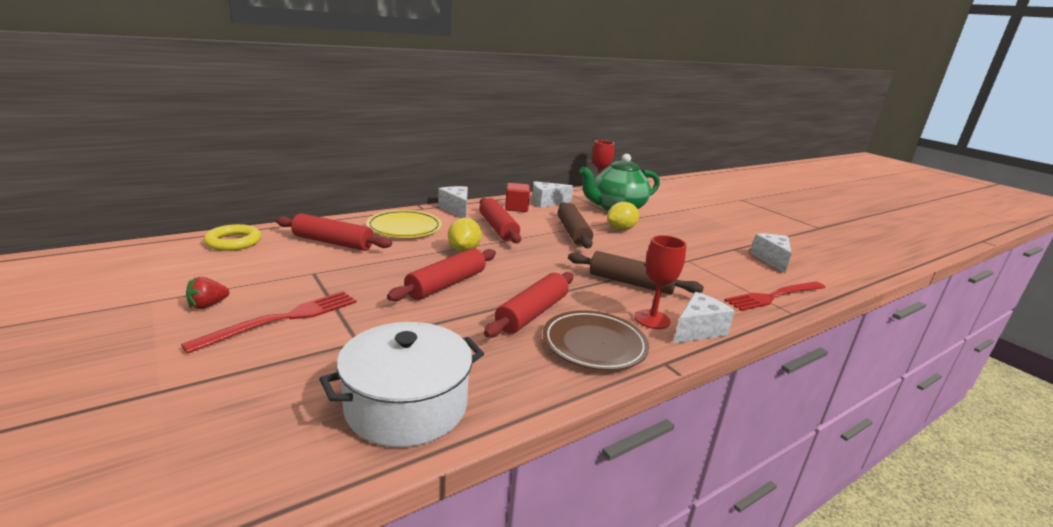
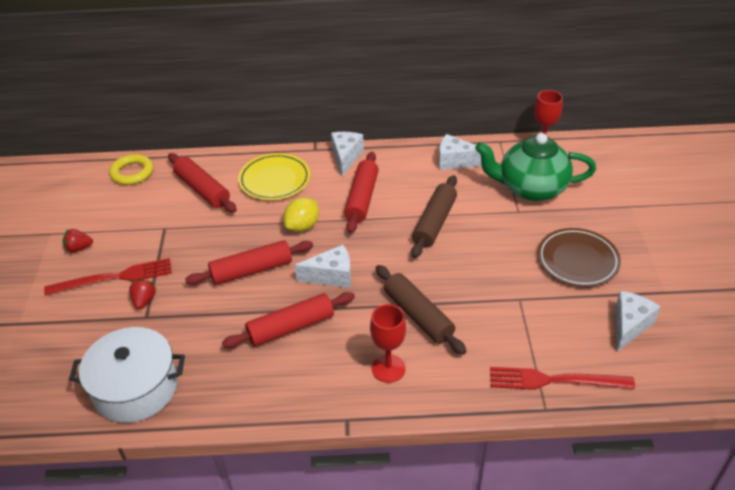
camera: 35 degrees right, 20 degrees up
red cube [505,183,530,212] -> none
brown plate [543,310,649,371] -> brown plate moved to [538,228,621,287]
yellow lemon [607,202,639,231] -> none
white cheese [673,292,735,344] -> white cheese moved to [295,245,351,288]
none -> red strawberry [129,279,156,309]

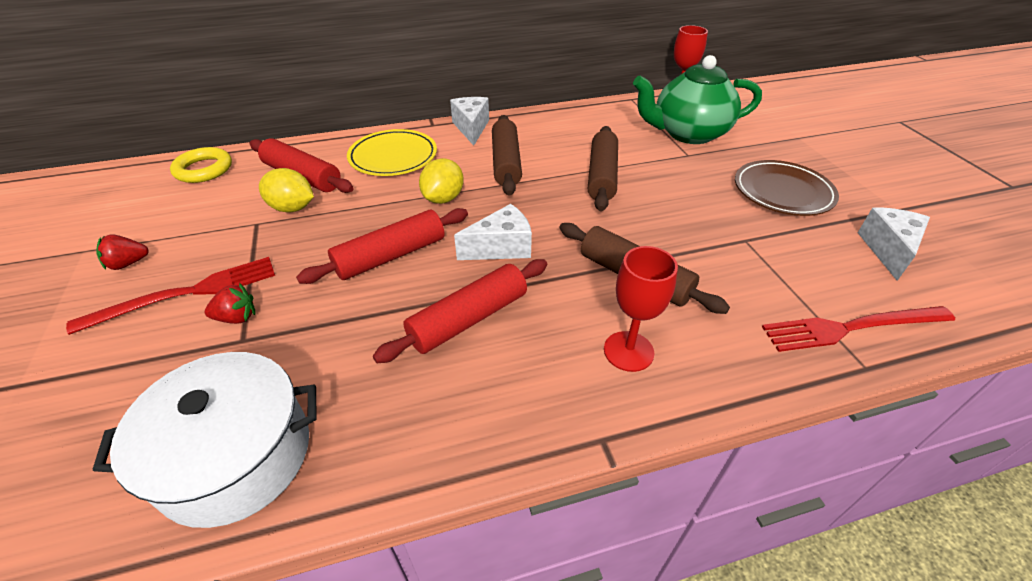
camera: 15 degrees left, 0 degrees up
red strawberry [129,279,156,309] -> red strawberry turned 90 degrees clockwise [205,283,255,324]
red rolling pin [344,152,379,233] -> brown rolling pin [492,115,522,196]
white cheese [439,134,482,170] -> none
none -> yellow lemon [259,168,314,213]

